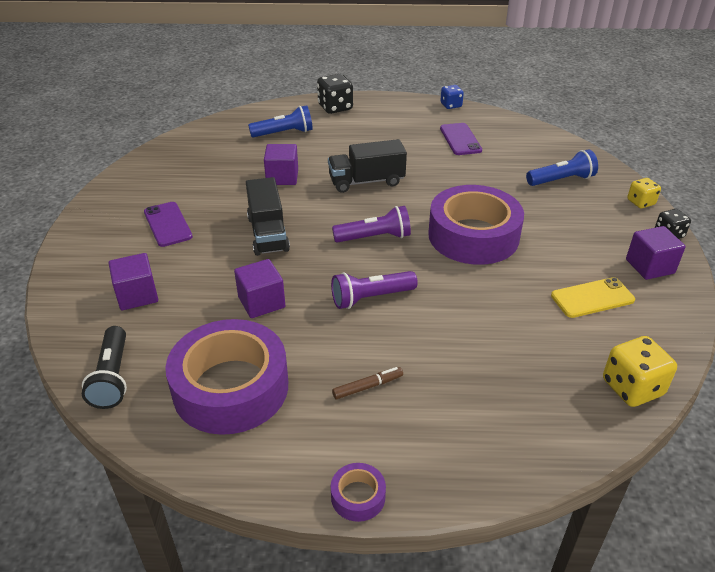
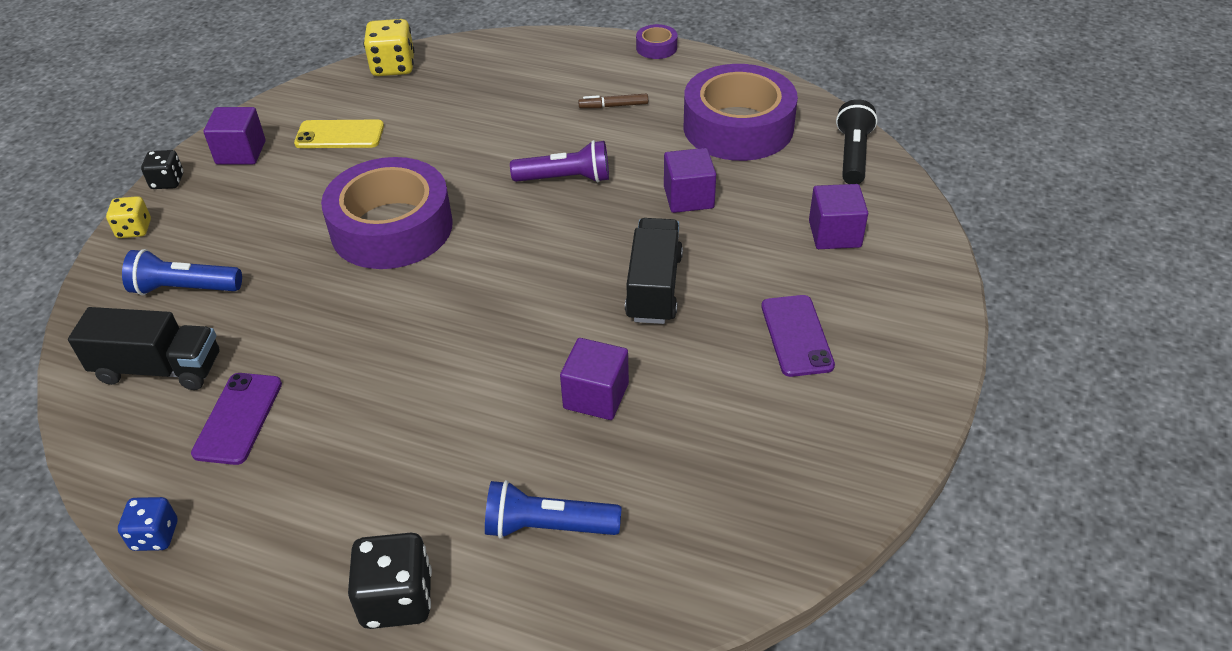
camera: 160 degrees left, 5 degrees up
black truck [328,139,407,193] -> black truck moved to [68,307,220,390]
purple flashlight [332,206,411,243] -> none

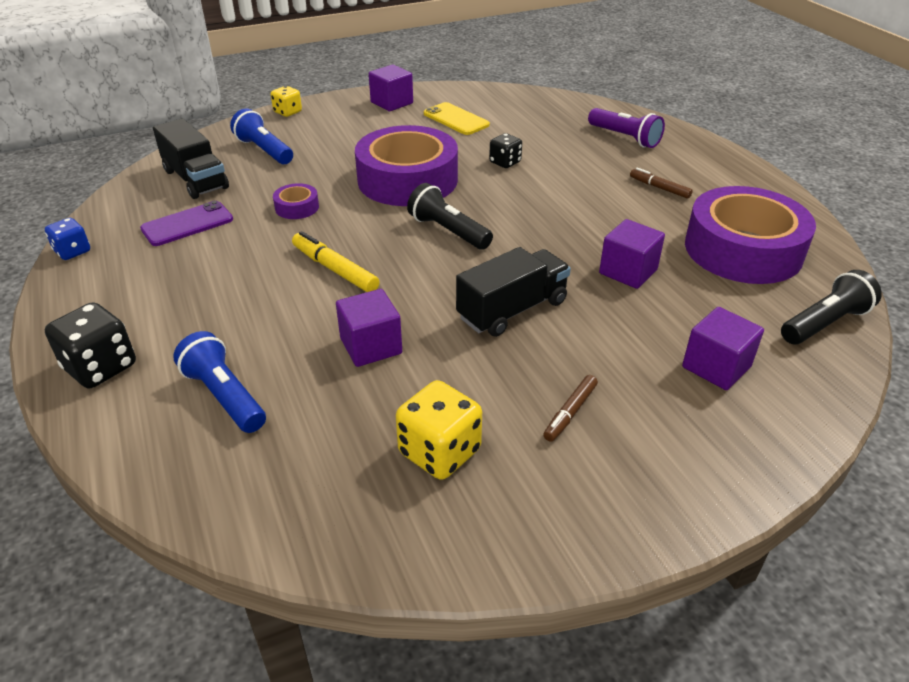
camera: 45 degrees right, 5 degrees down
black dice [141,150,183,189] -> black dice moved to [489,133,522,168]
yellow dice [364,19,415,76] -> yellow dice moved to [396,380,482,480]
purple flashlight [510,140,609,183] -> purple flashlight moved to [588,108,665,148]
purple tape [636,24,677,59] -> purple tape moved to [273,183,319,219]
purple phone [761,295,835,377] -> brown marker [543,375,598,442]
none -> yellow marker [292,231,380,292]
none -> black flashlight [407,183,493,250]

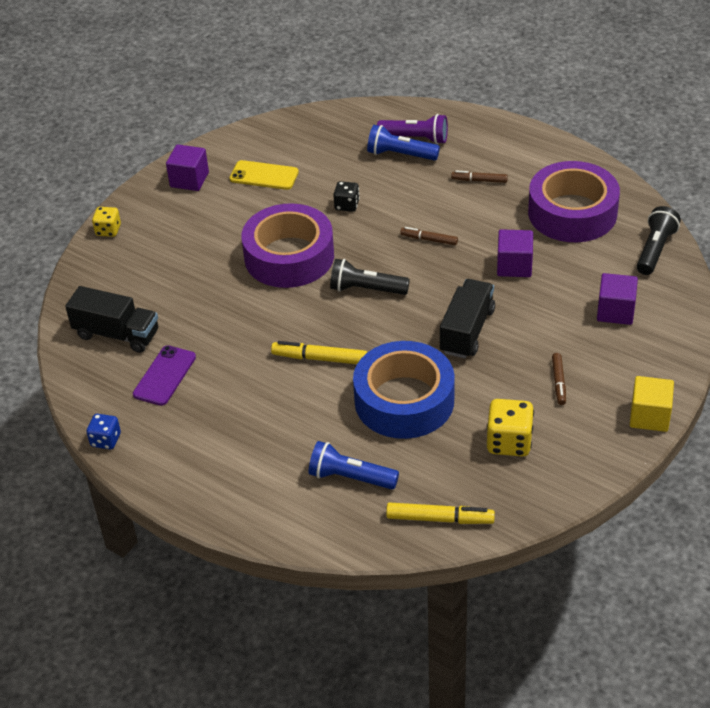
camera: 30 degrees left, 5 degrees up
black dice [45,302,136,388] -> none
blue flashlight [230,108,293,164] -> blue flashlight moved to [367,125,440,160]
purple tape [273,183,319,219] -> none
purple cube [336,289,402,367] -> blue tape [353,341,455,439]
none -> yellow marker [386,502,495,524]
none -> brown marker [400,227,458,245]
none -> yellow cube [630,376,674,432]

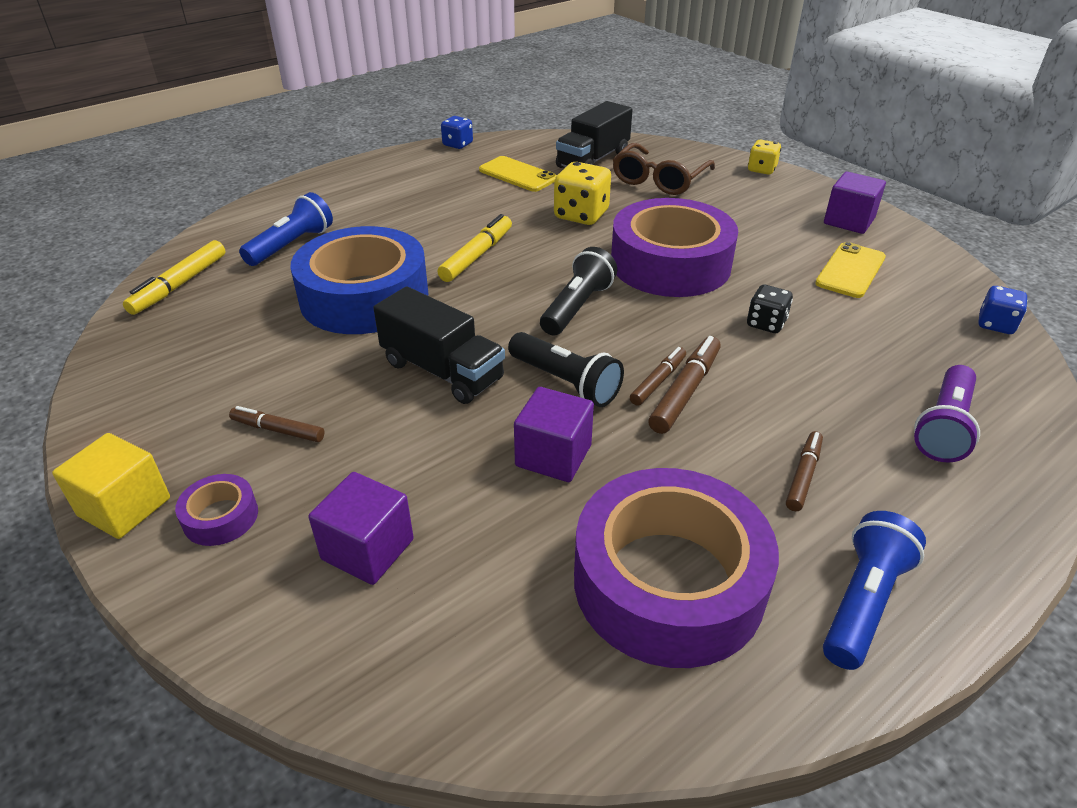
camera: 105 degrees right, 5 degrees down
purple phone [133,346,196,406] -> yellow phone [479,156,557,192]
blue flashlight [367,125,440,160] -> blue flashlight moved to [823,511,926,670]
yellow dice [487,399,534,457] -> yellow dice moved to [554,162,611,225]
black flashlight [637,206,681,275] -> black flashlight moved to [508,332,624,407]
none -> purple tape [175,474,258,546]
none -> brown glasses [613,143,715,195]
none -> brown marker [648,336,721,434]
none -> blue dice [978,286,1028,334]

